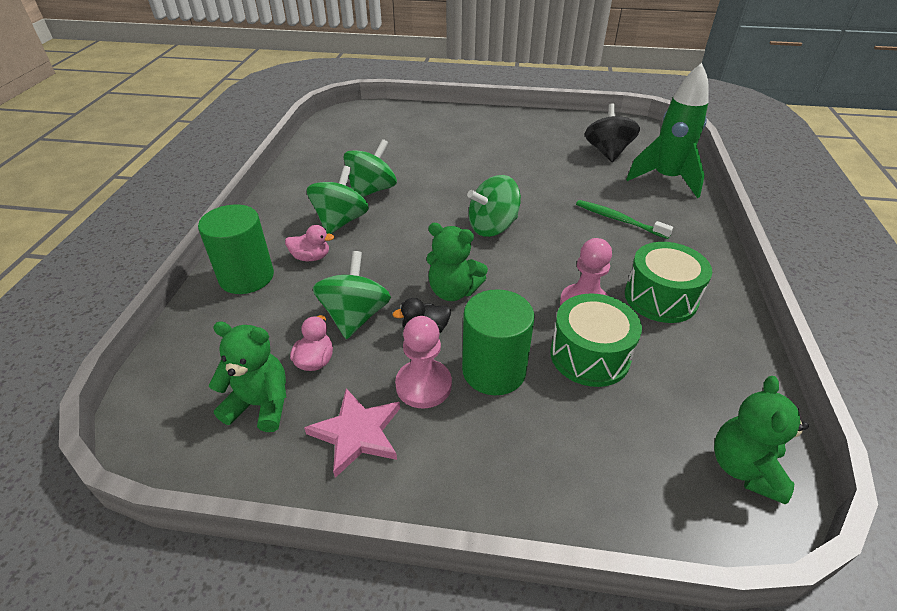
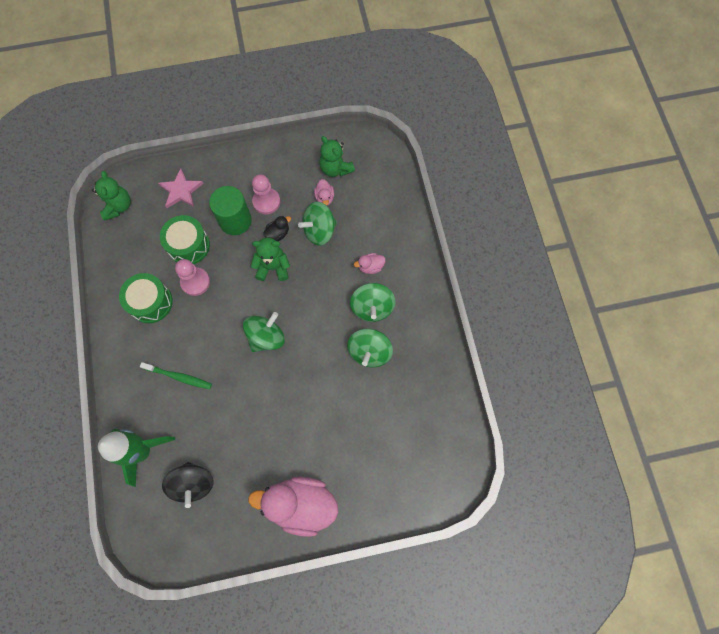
camera: 160 degrees right, 30 degrees up
green cylinder [198,204,274,294] -> none
green teddy bear [209,322,287,432] -> green teddy bear turned 60 degrees clockwise [319,136,355,177]
pink star [304,389,400,478] -> pink star moved to [158,168,204,208]
green spinning top [313,251,391,339] -> green spinning top turned 75 degrees clockwise [298,202,337,246]
none -> pink duck [248,477,339,537]

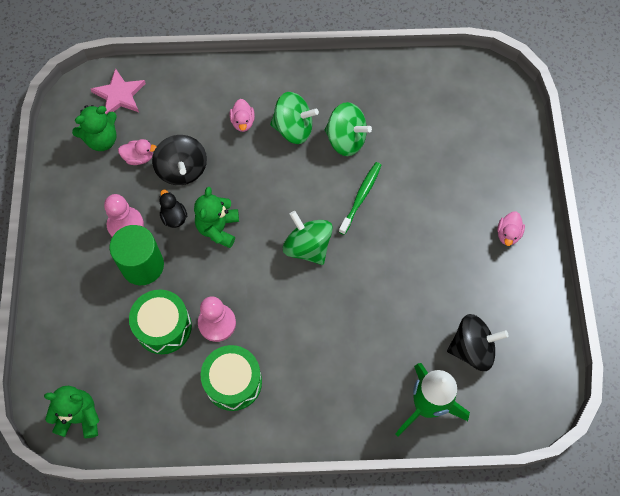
camera: 80 degrees left, 5 degrees down
green toothbrush [140,362,212,389] -> green toothbrush moved to [339,162,382,235]
pink star [158,168,204,208] -> pink star moved to [91,68,146,114]
pink duck [248,477,339,537] -> pink duck [497,211,525,246], size x0.43
green spinning top [298,202,337,246] -> black spinning top [152,135,207,185]

